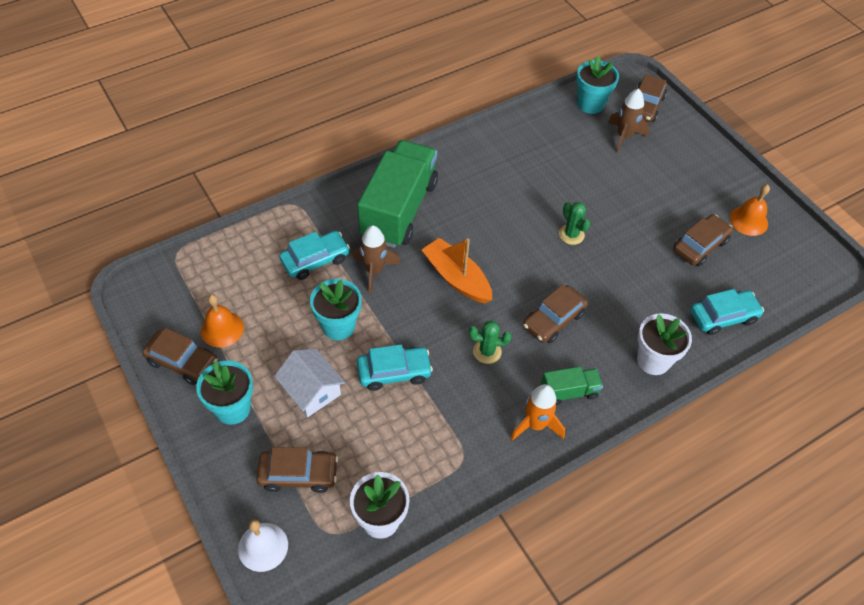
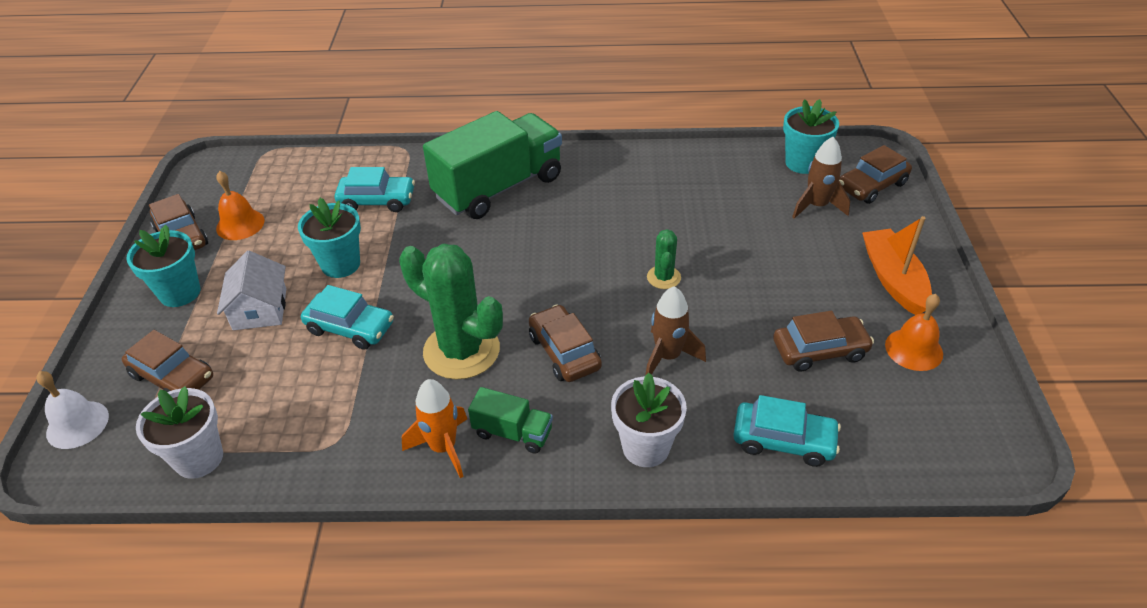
camera: 35 degrees right, 10 degrees down
brown rocket [353,225,400,294] -> brown rocket moved to [646,286,706,375]
orange boat [422,238,492,303] -> orange boat moved to [862,216,932,315]
green cactus [469,320,511,364] -> green cactus [399,244,503,380], size x2.09
brown car [523,284,588,343] -> brown car turned 75 degrees clockwise [529,305,602,382]

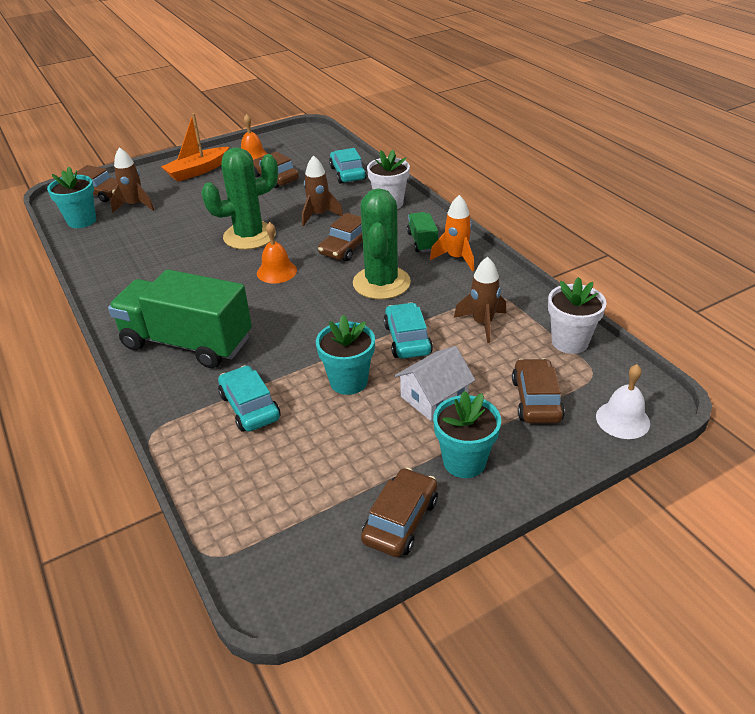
camera: 120 degrees left, 5 degrees down
orange bell [216,171,265,240] -> orange bell moved to [257,222,297,284]
green cactus [647,229,681,289] -> green cactus [201,147,278,250], size x2.09
none -> brown rocket [454,257,506,343]

